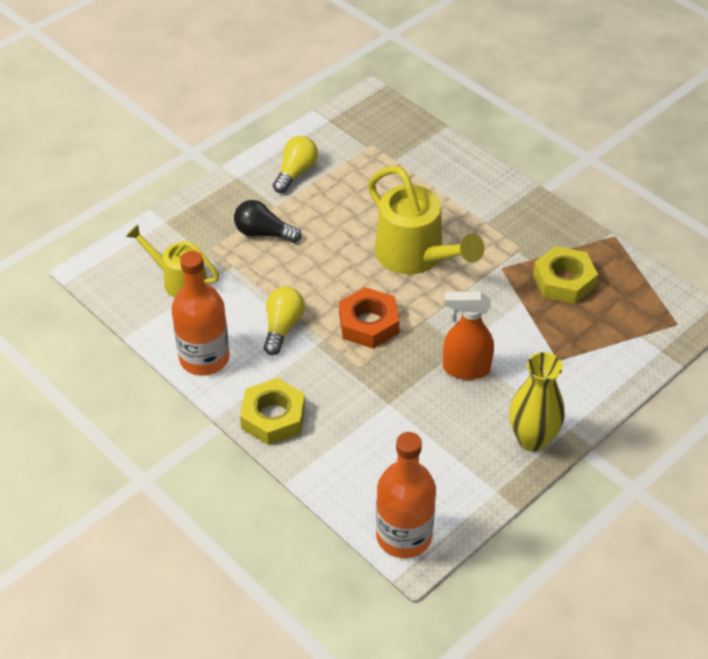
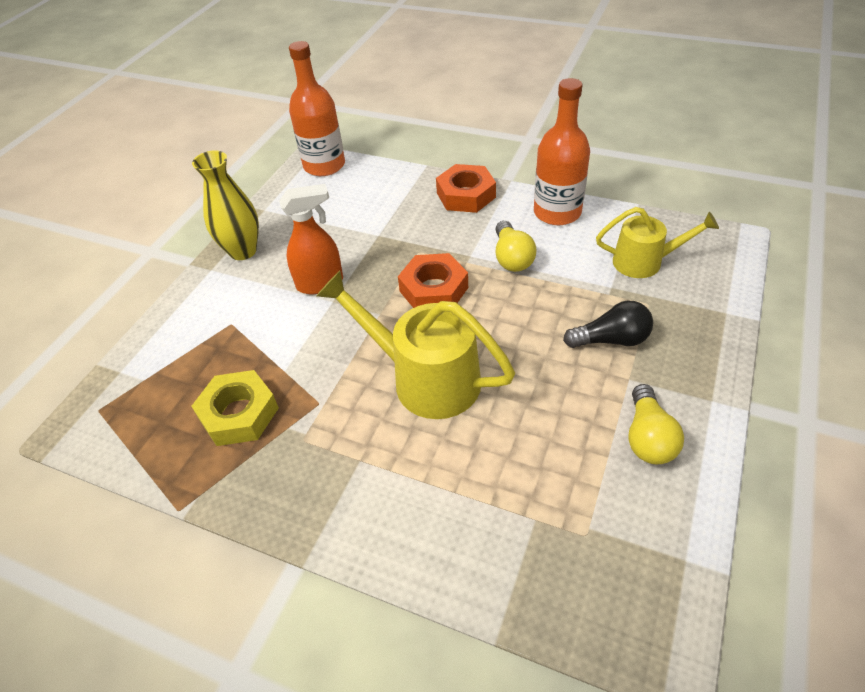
camera: 160 degrees right, 0 degrees up
yellow nut [240,378,305,445] -> orange nut [436,164,496,213]

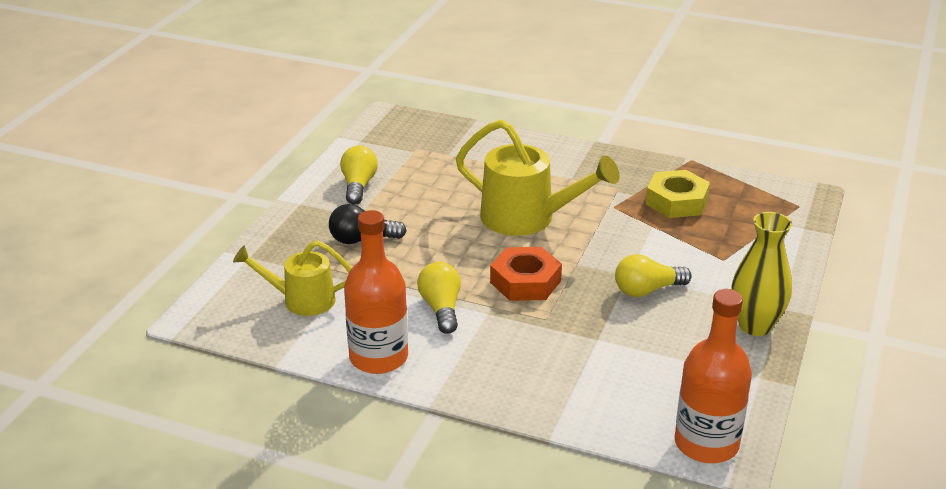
camera: 175 degrees right, 15 degrees down
orange spray bottle [279,184,343,294] -> yellow light bulb [615,254,692,297]
orange nut [436,164,496,213] -> none

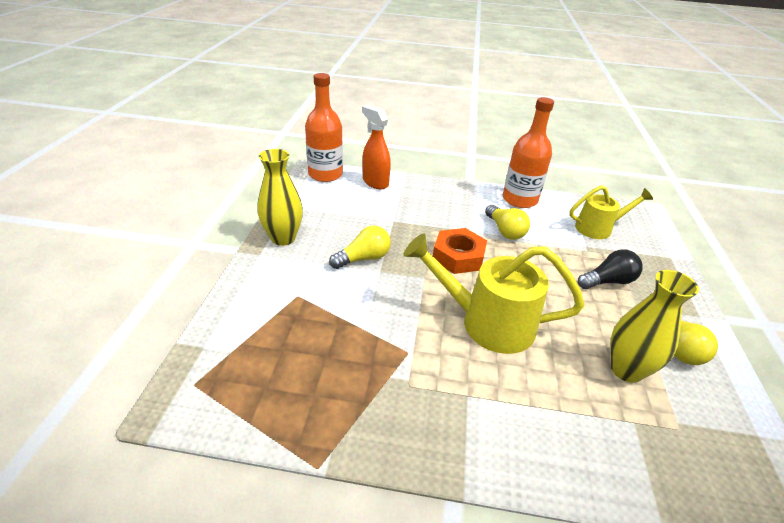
camera: 165 degrees right, 5 degrees up
yellow nut [646,170,710,218] -> none
none -> orange spray bottle [362,105,391,189]
none -> yellow vase [610,270,699,383]

